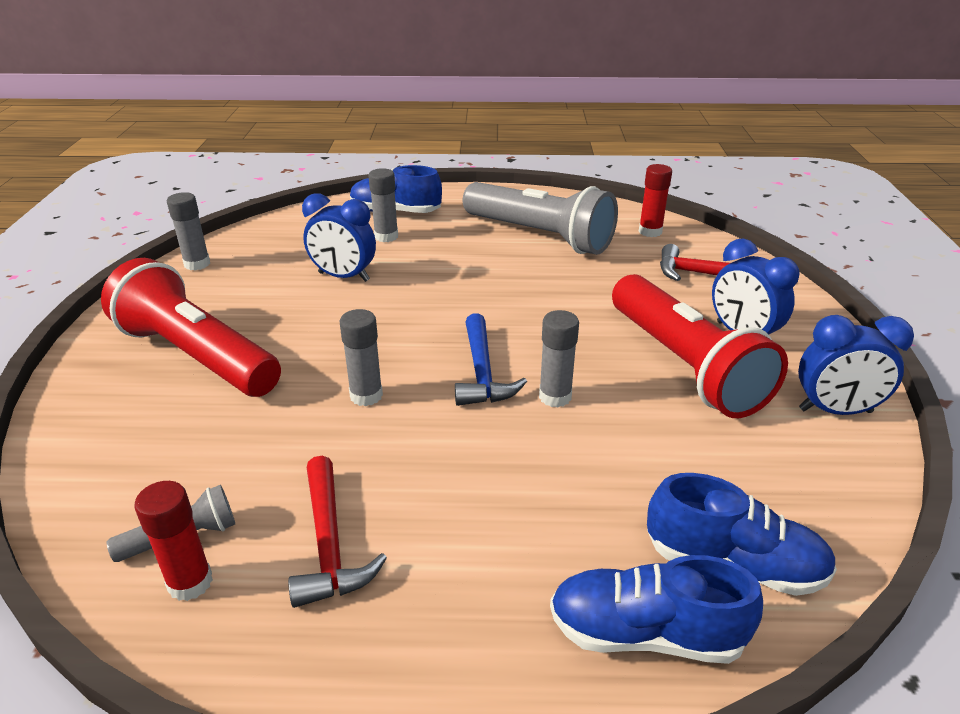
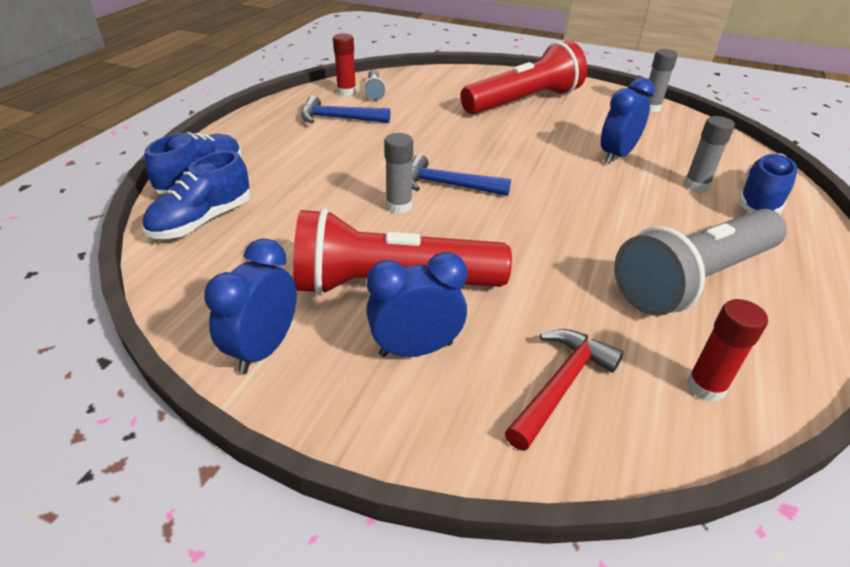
camera: 110 degrees right, 5 degrees up
red hammer [288,456,387,608] -> blue hammer [301,96,390,124]
grey glue stick [339,309,383,406] -> none

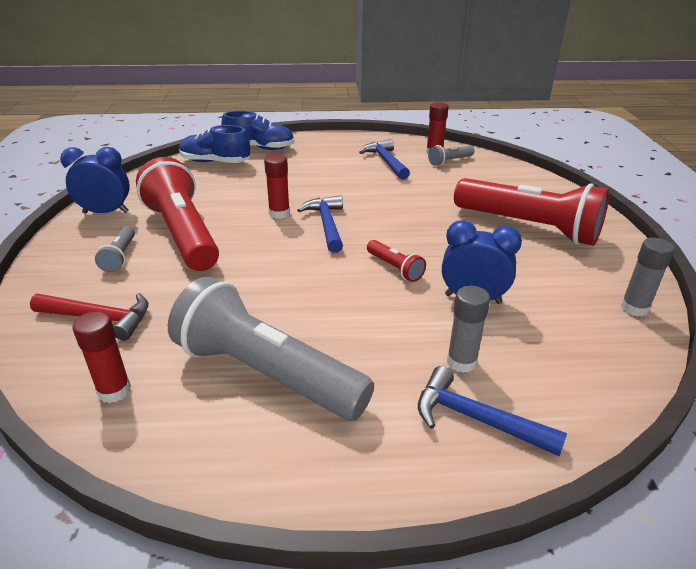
camera: 65 degrees right, 5 degrees down
blue clock [366,252,467,357] -> grey flashlight [95,226,135,273]
grey glue stick [384,133,413,214] -> red glue stick [264,154,290,219]
blue shoe [738,153,797,214] -> blue hammer [418,366,567,456]
none -> red flashlight [367,240,426,282]

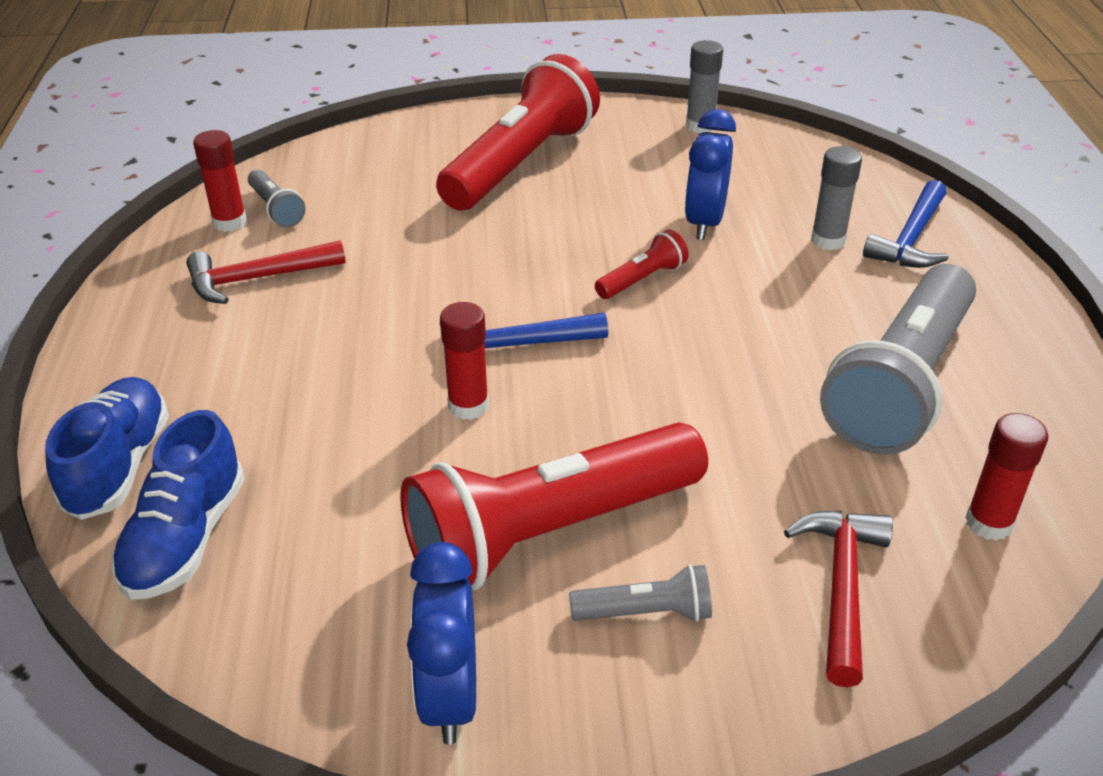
camera: 90 degrees left, 5 degrees up
blue hammer [359,139,410,180] -> red hammer [186,240,346,304]

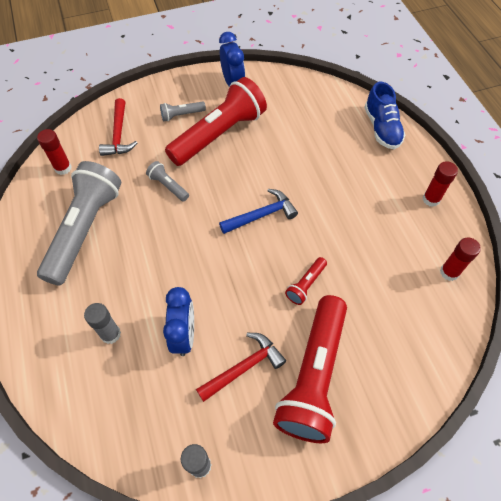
camera: 165 degrees right, 20 degrees up
blue shoe [111,410,245,600] -> none
red hammer [186,240,346,304] -> red hammer moved to [196,333,286,402]
grey flashlight [248,169,306,227] -> grey flashlight moved to [146,161,189,201]
red glue stick [440,302,489,420] -> red glue stick moved to [423,161,458,207]
red flashlight [595,229,688,299] -> red flashlight moved to [285,257,327,305]
blue hammer [863,180,949,268] -> none

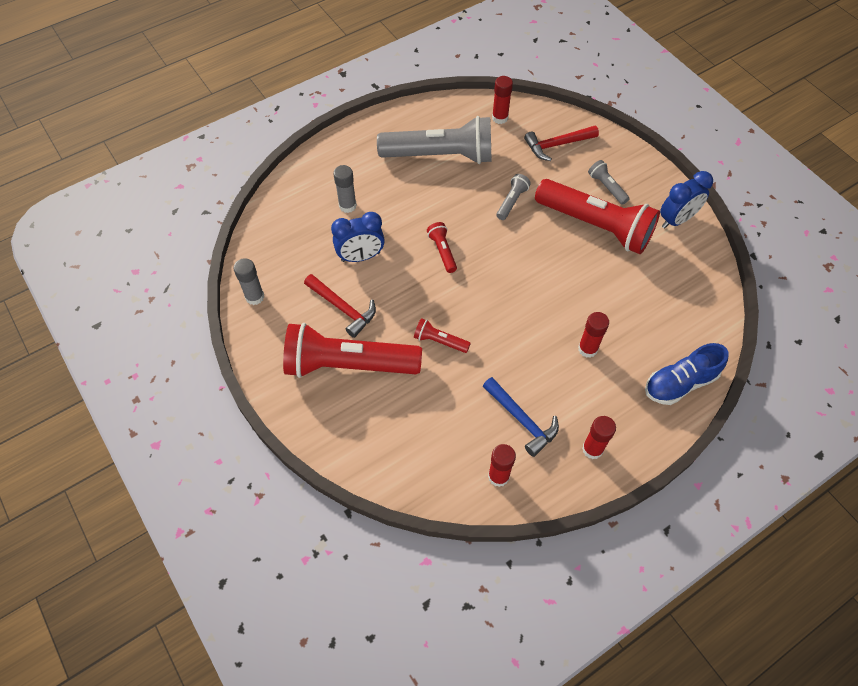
camera: 75 degrees right, 0 degrees up
blue hammer [219,189,298,234] -> blue hammer moved to [483,377,559,457]
none -> red flashlight [427,222,457,273]
none -> red glue stick [578,312,609,358]

